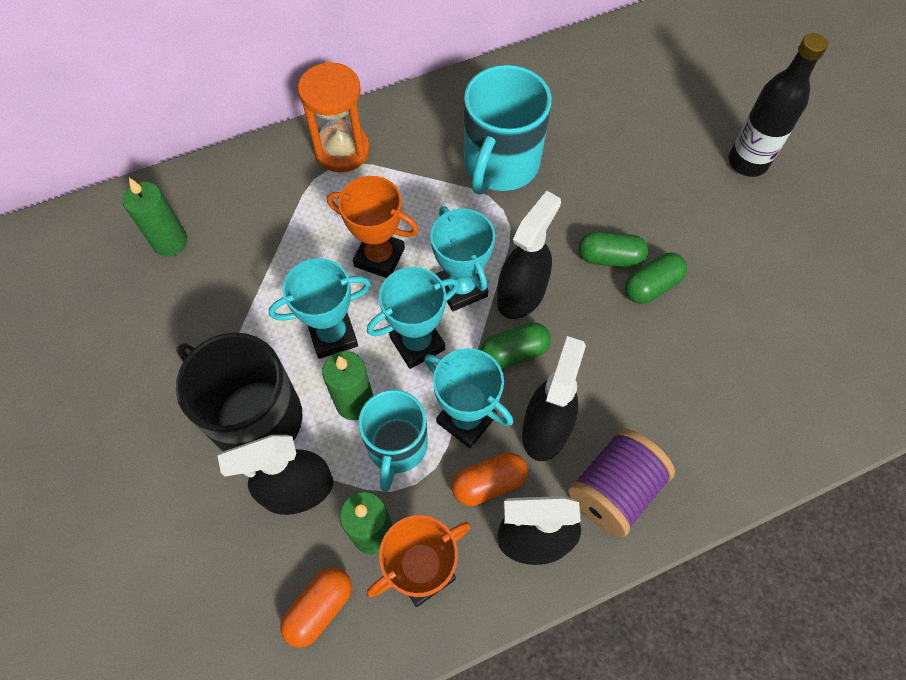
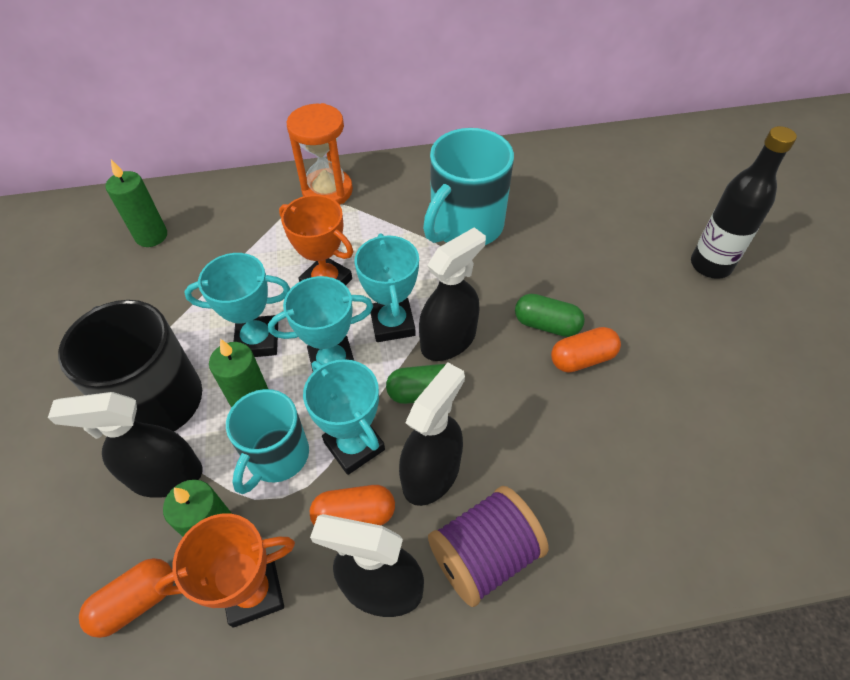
camera: 15 degrees right, 10 degrees down
green capsule [625,253,687,304] -> orange capsule [551,327,621,373]

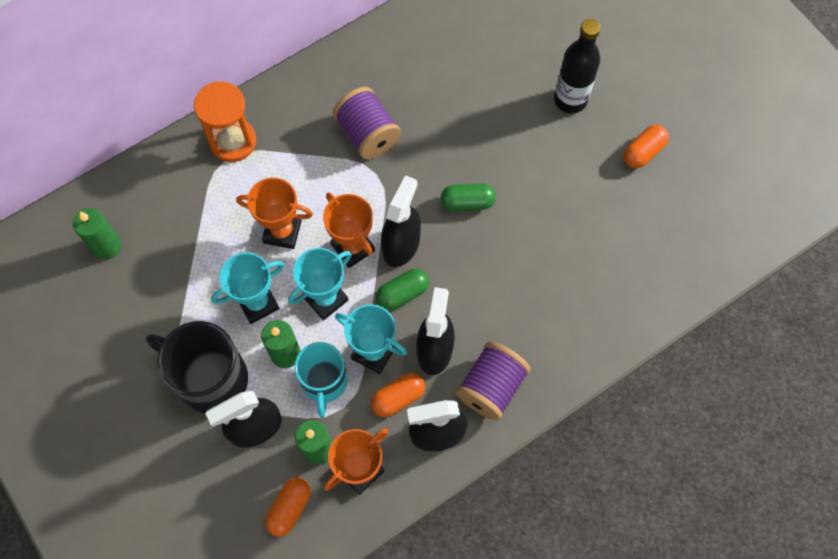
camera: 25 degrees left, 15 degrees up
turquoise trophy [354,233,419,342] -> orange trophy [323,192,375,268]
turquoise mug [423,128,514,245] -> purple spool [333,87,401,159]
orange capsule [551,327,621,373] -> orange capsule moved to [624,125,669,168]

